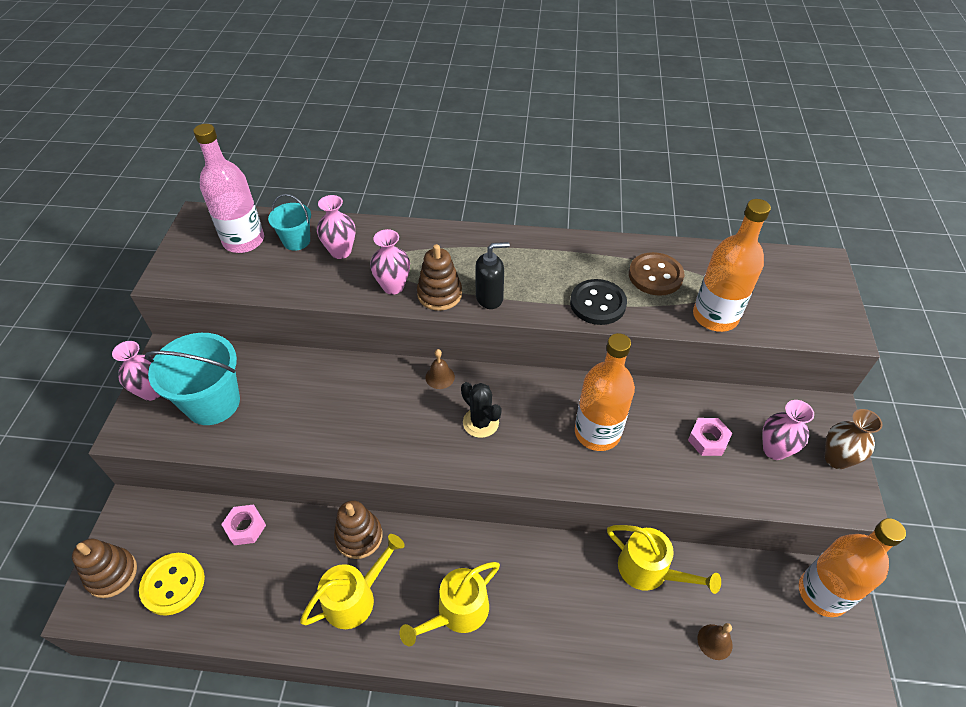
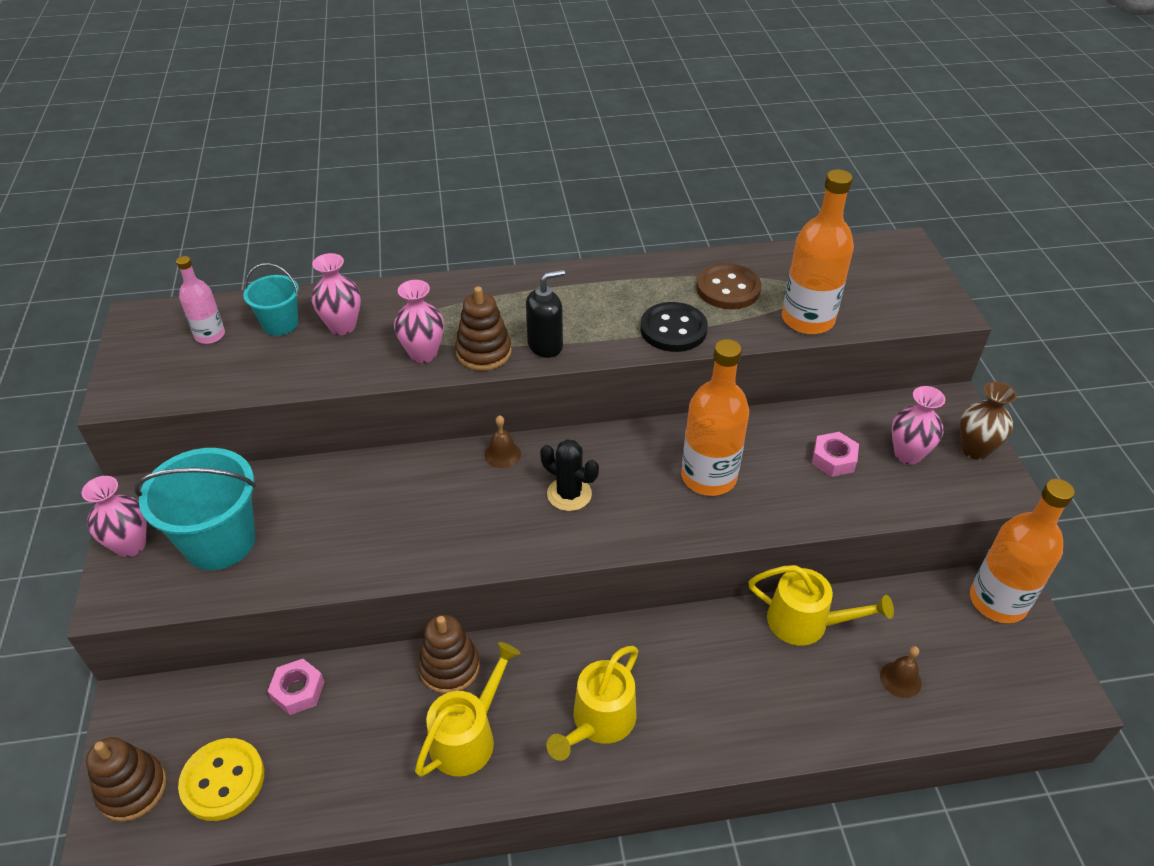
camera: 15 degrees left, 5 degrees down
pink bottle [193,124,264,253] -> pink bottle [176,256,225,344], size x0.56

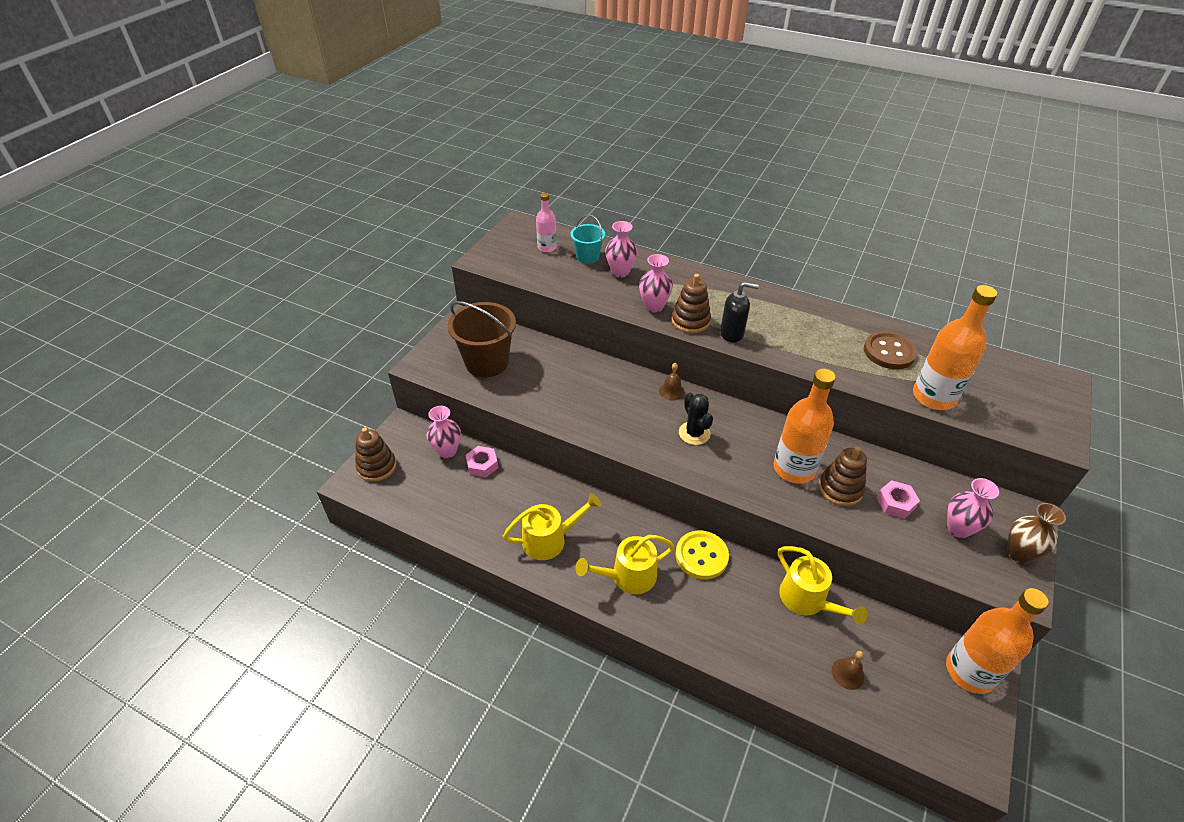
camera: 35 degrees right, 0 degrees up
pink vase [82,476,147,557] -> pink vase moved to [426,406,461,458]
turquoise bucket [134,448,256,570] -> brown bucket [448,301,516,378]
yellow button [178,738,264,821] -> yellow button moved to [675,531,729,579]
brown stacking toy [418,615,480,694] -> brown stacking toy moved to [819,446,867,506]
black button [640,302,708,352] -> none

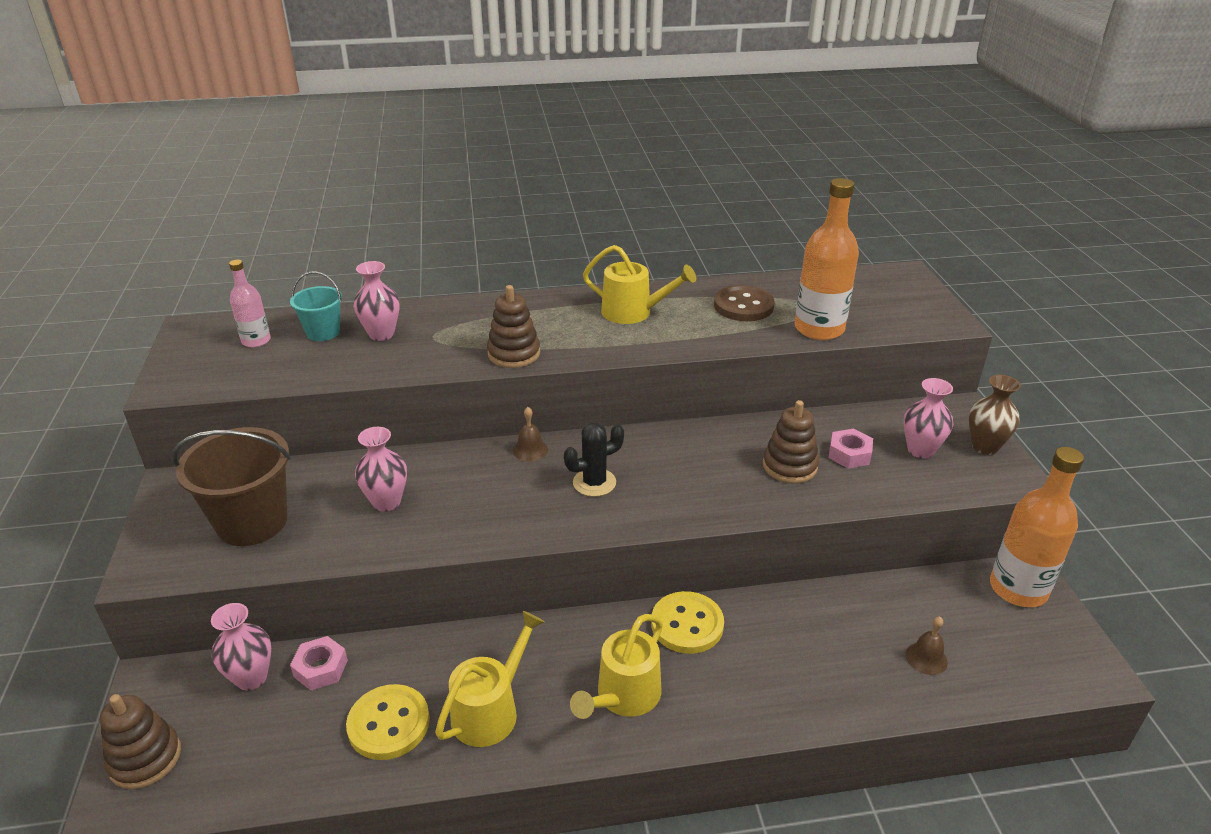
camera: 35 degrees left, 10 degrees down
pink vase [639,254,673,313] -> pink vase moved to [355,427,407,512]
black cactus [679,393,713,445] -> black cactus turned 60 degrees counterclockwise [564,423,624,497]
black soap dispenser [720,282,759,342] -> none
orange bottle [774,368,836,484] -> none
yellow watering can [778,546,867,625] -> yellow watering can moved to [583,245,696,324]
none -> yellow button [346,684,430,760]

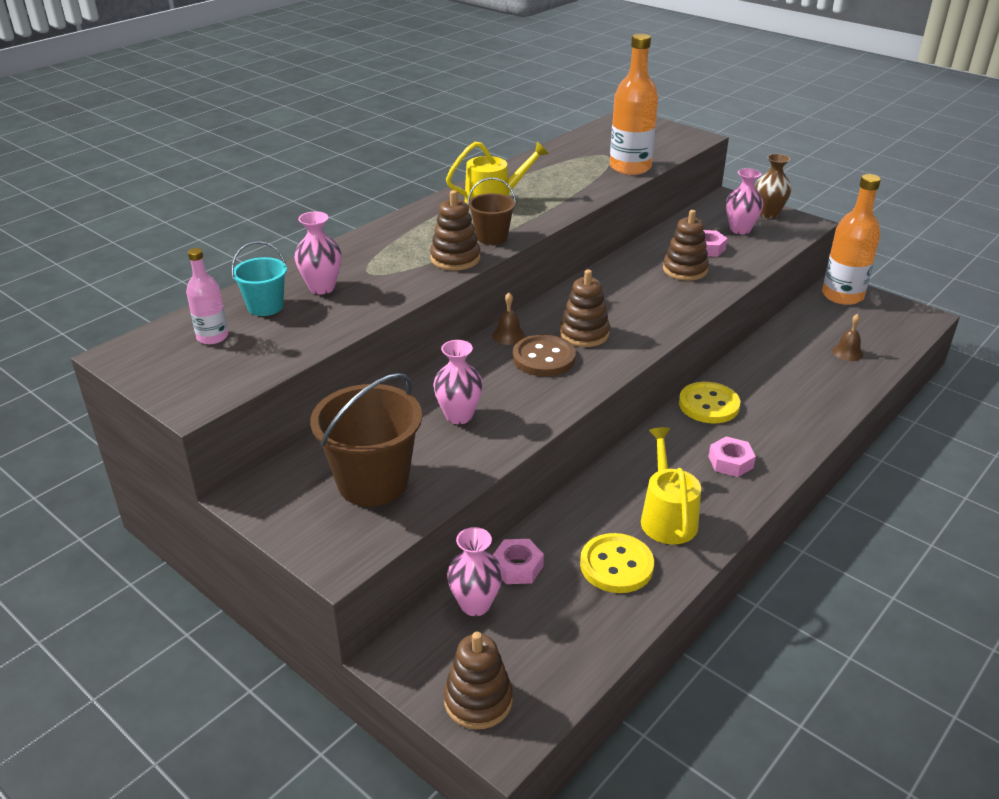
camera: 40 degrees left, 0 degrees up
black cactus [564,423,624,497] -> brown stacking toy [560,270,610,347]
yellow watering can [570,614,663,719] -> pink nut [709,437,756,477]
brown button [714,285,775,321] -> brown button moved to [513,335,576,376]
none -> brown bucket [467,177,516,245]

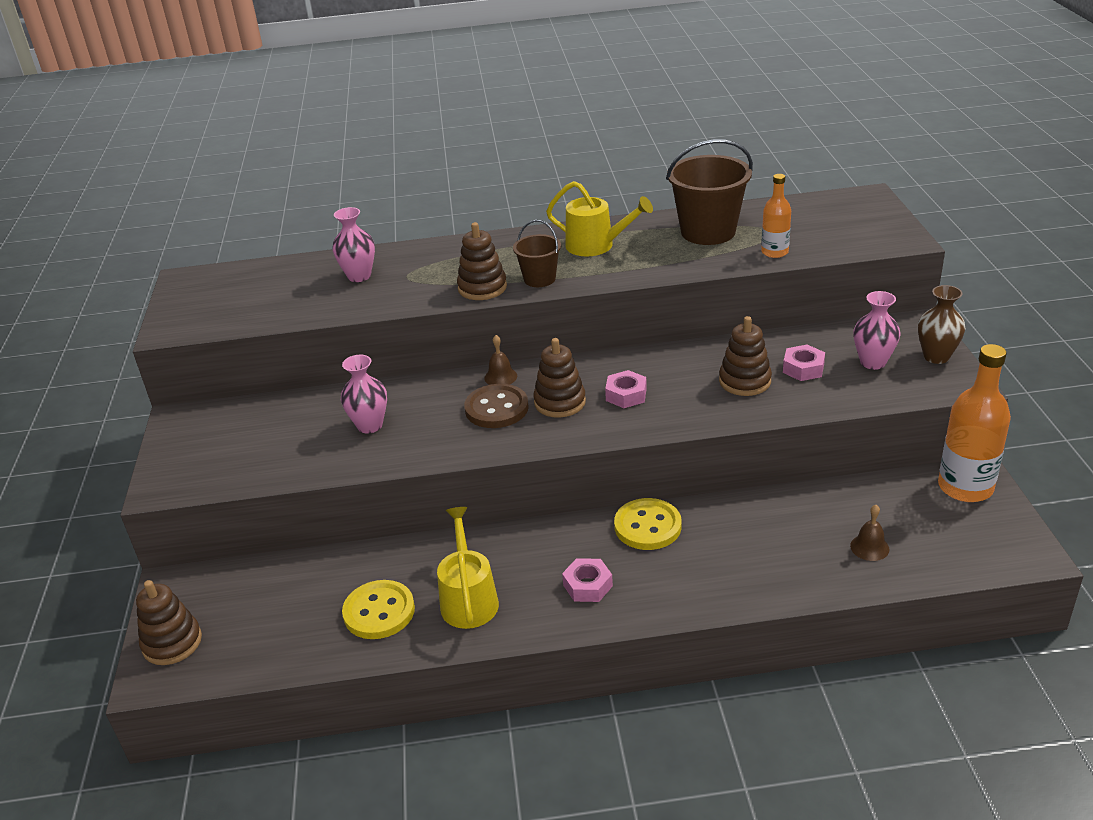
camera: 45 degrees right, 0 degrees up
pink bottle [186,248,228,344] -> none
turquoise bucket [231,241,287,316] -> none
brown bucket [310,373,422,507] -> brown bucket moved to [666,139,753,245]
pink vase [447,527,503,616] -> none
pink nut [493,539,544,584] -> pink nut moved to [605,370,647,408]
orange bottle [610,34,658,175] -> orange bottle [761,174,791,258], size x0.56
yellow watering can [641,427,701,544] -> yellow watering can turned 45 degrees counterclockwise [437,507,499,629]

